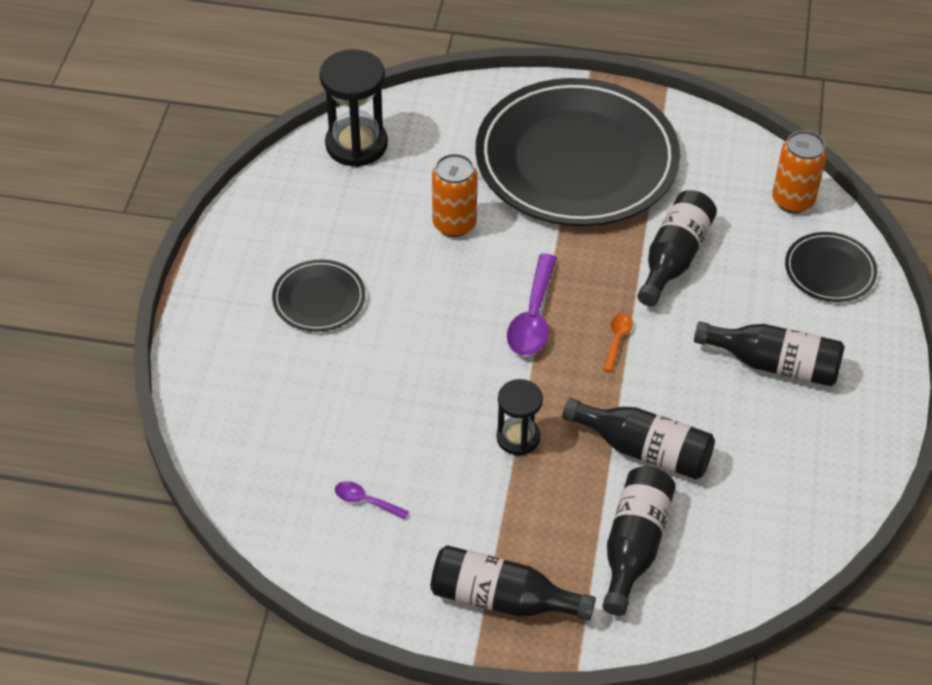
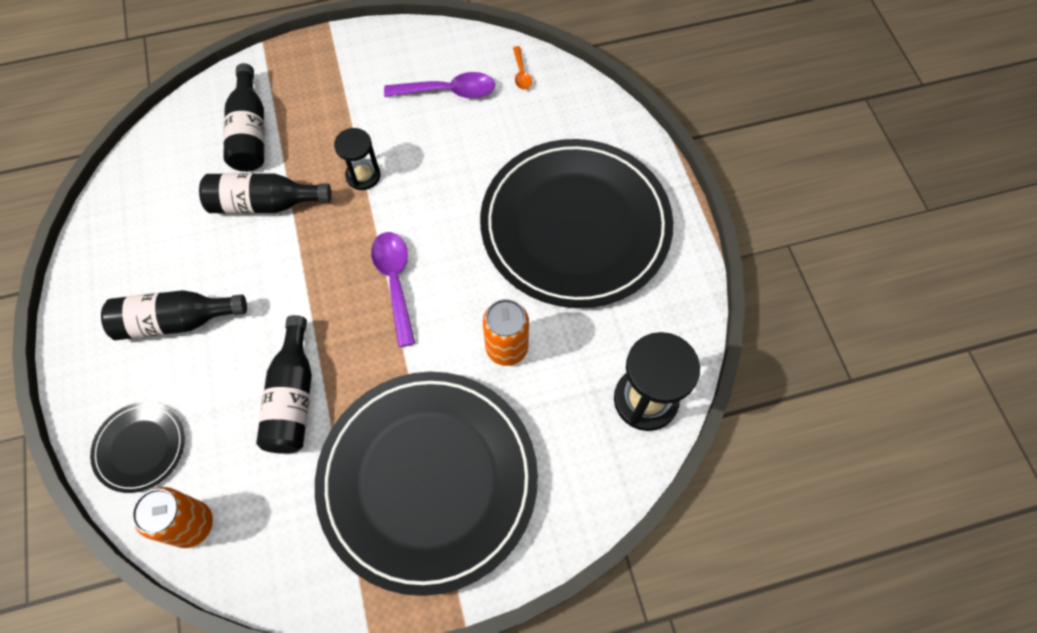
camera: 155 degrees right, 15 degrees up
black plate [272,259,365,332] -> black plate [480,139,673,308], size x2.35
purple spoon [335,481,409,520] -> purple spoon [384,72,495,99], size x1.91
black bottle [430,545,596,621] -> none
orange spoon [603,313,633,372] -> orange spoon moved to [513,46,532,90]

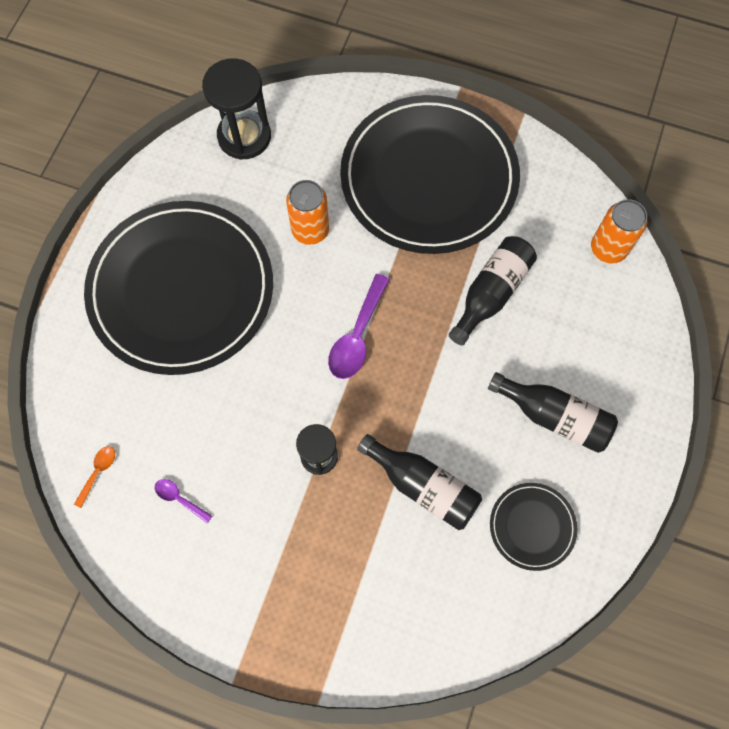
camera: 145 degrees left, 5 degrees up
black plate [90,402,185,493] -> black plate moved to [490,483,577,571]
black bottle [223,63,265,172] -> none
purple spoon [384,72,495,99] -> purple spoon [155,479,212,523], size x0.52

